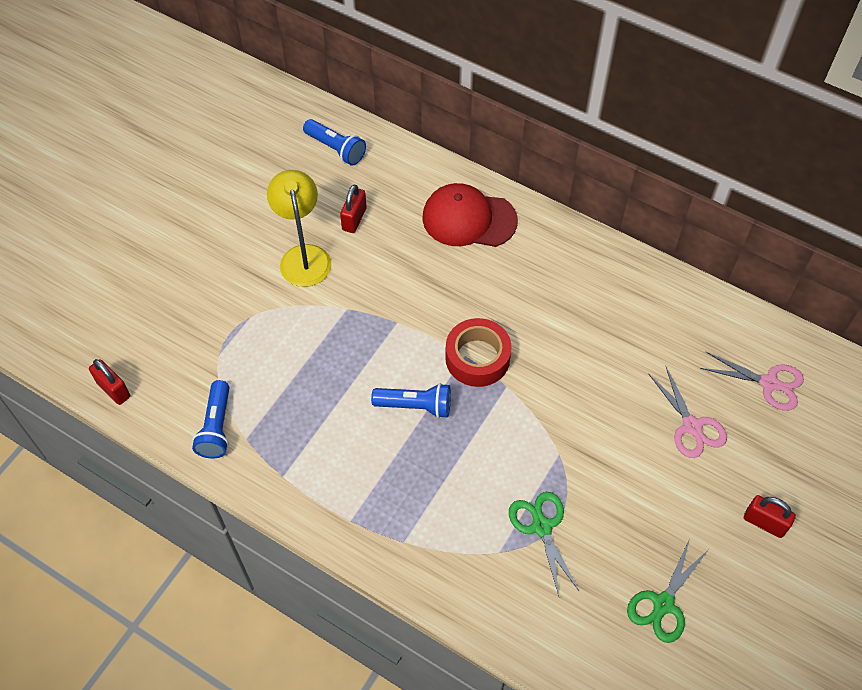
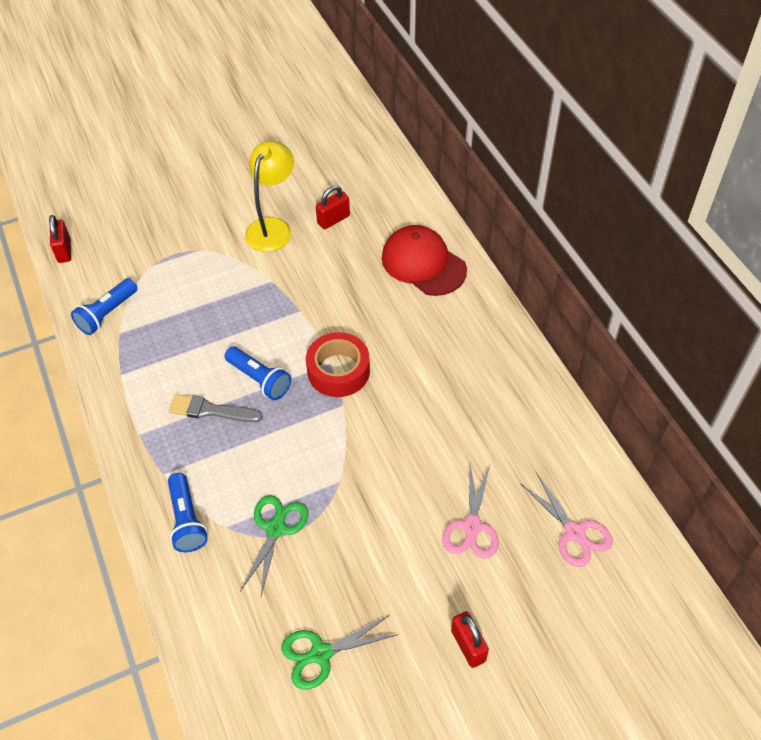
camera: 35 degrees right, 5 degrees down
blue flashlight [303,119,366,166] -> blue flashlight moved to [168,473,208,552]
none -> grey brush [169,394,263,422]

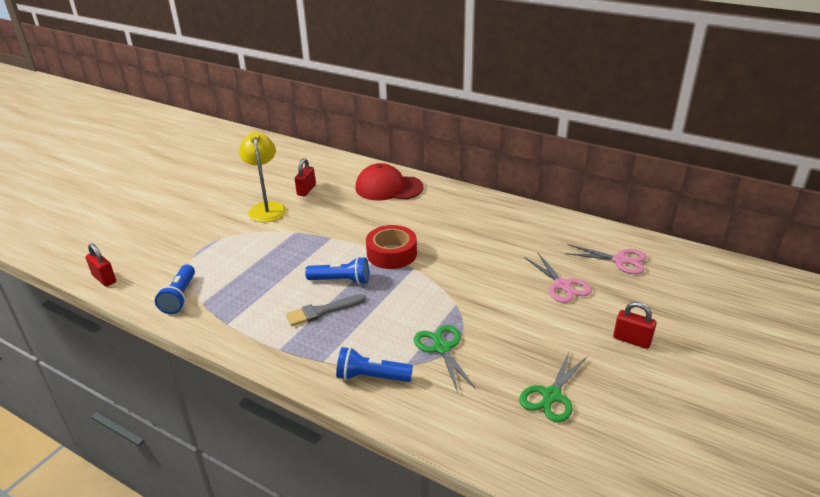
camera: 35 degrees left, 20 degrees down
blue flashlight [168,473,208,552] -> blue flashlight turned 150 degrees clockwise [336,347,413,382]

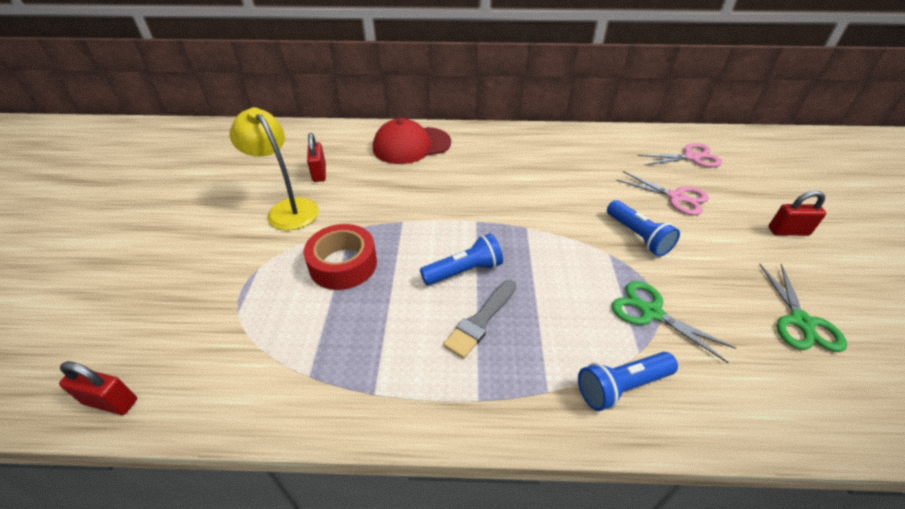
camera: 30 degrees left, 10 degrees up
blue flashlight [155,265,195,314] -> blue flashlight moved to [607,200,680,257]
red tape [366,225,417,269] -> red tape moved to [303,224,377,290]

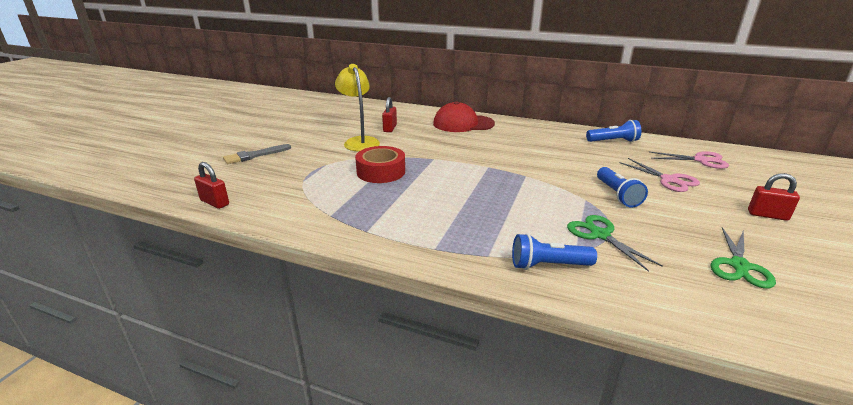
camera: 20 degrees right, 15 degrees down
blue flashlight [420,233,503,285] -> blue flashlight moved to [586,120,641,142]
grey brush [443,280,516,359] -> grey brush moved to [223,144,291,164]

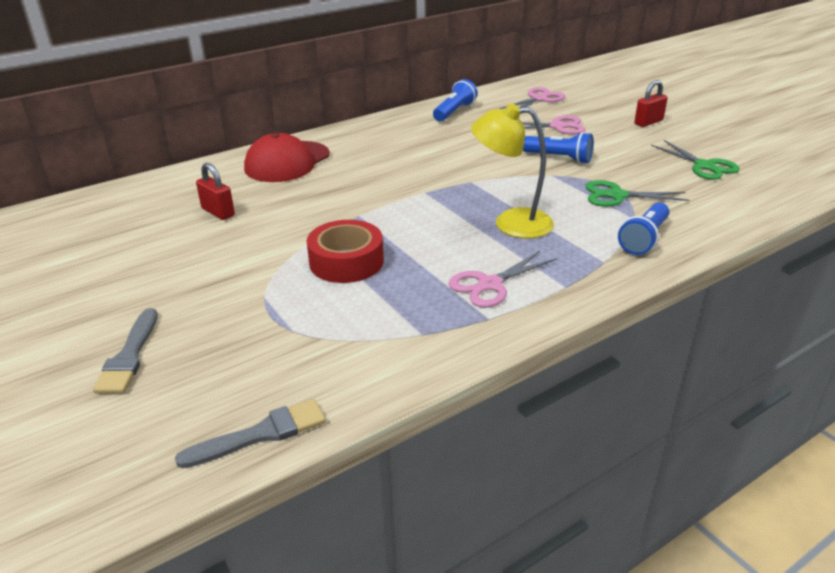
camera: 55 degrees left, 5 degrees up
red padlock [194,162,229,209] -> grey brush [175,399,326,468]
yellow lamp [335,64,380,151] -> yellow lamp moved to [471,103,554,238]
none -> pink scissors [448,251,557,308]

